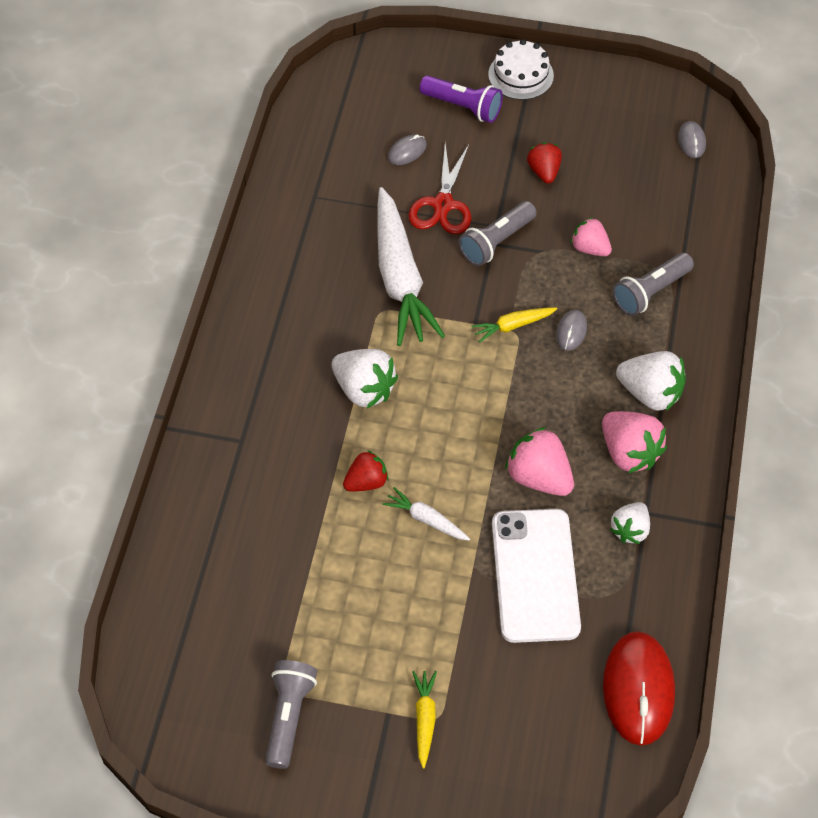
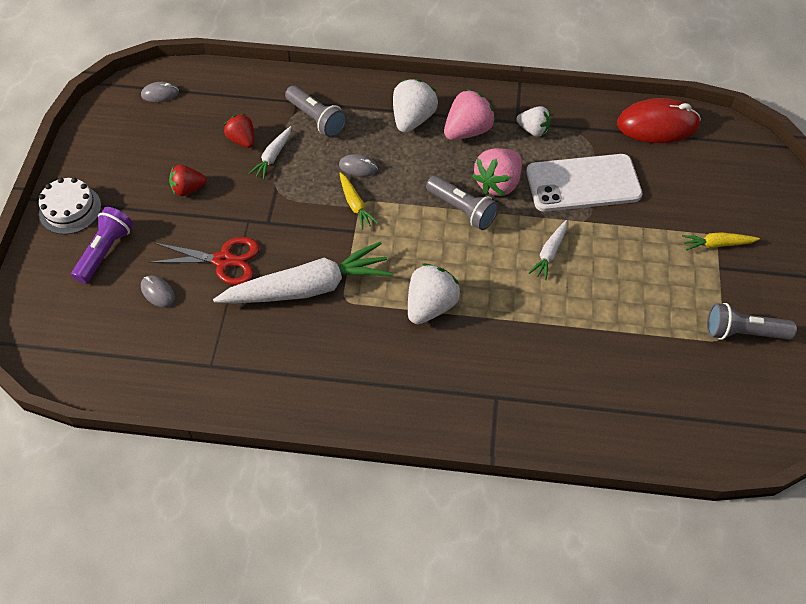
camera: 95 degrees left, 0 degrees up
red strawberry [343,450,388,492] -> red strawberry moved to [224,114,254,148]
grey flashlight [459,201,537,266] -> grey flashlight moved to [426,175,499,230]
pink strawberry [571,217,612,256] -> white carrot [249,126,291,180]

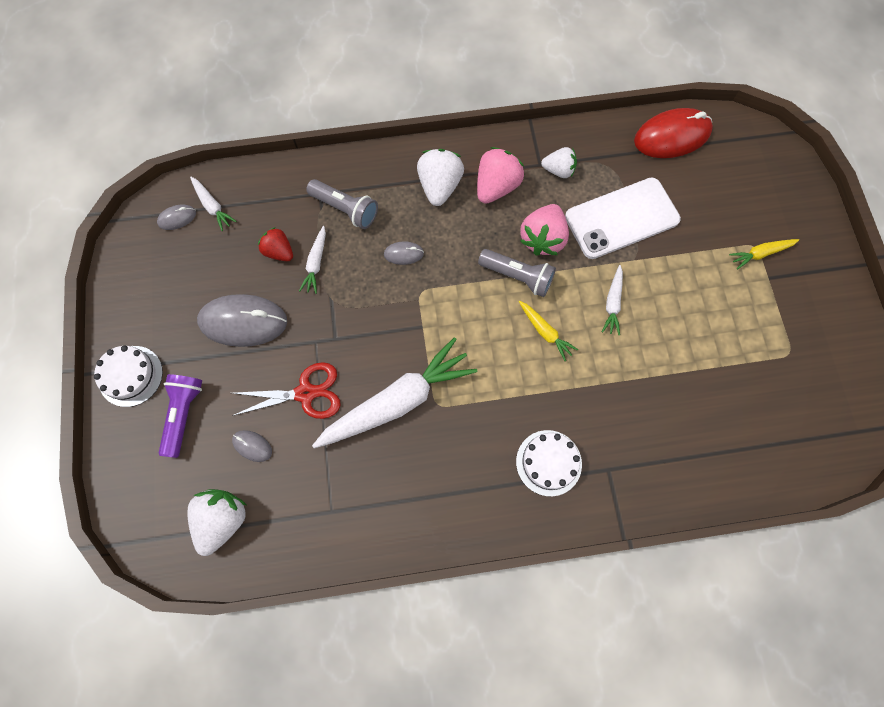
camera: 15 degrees left, 15 degrees up
red strawberry [169,165,207,196] -> grey mouse [197,294,287,347]
yellow carrot [339,172,378,230] -> yellow carrot moved to [519,301,578,361]
white strawberry [408,263,461,324] -> white strawberry moved to [187,489,246,556]
grey flashlight [707,303,797,340] -> none
none -> white carrot [190,177,237,231]
none -> white cake [516,430,582,497]

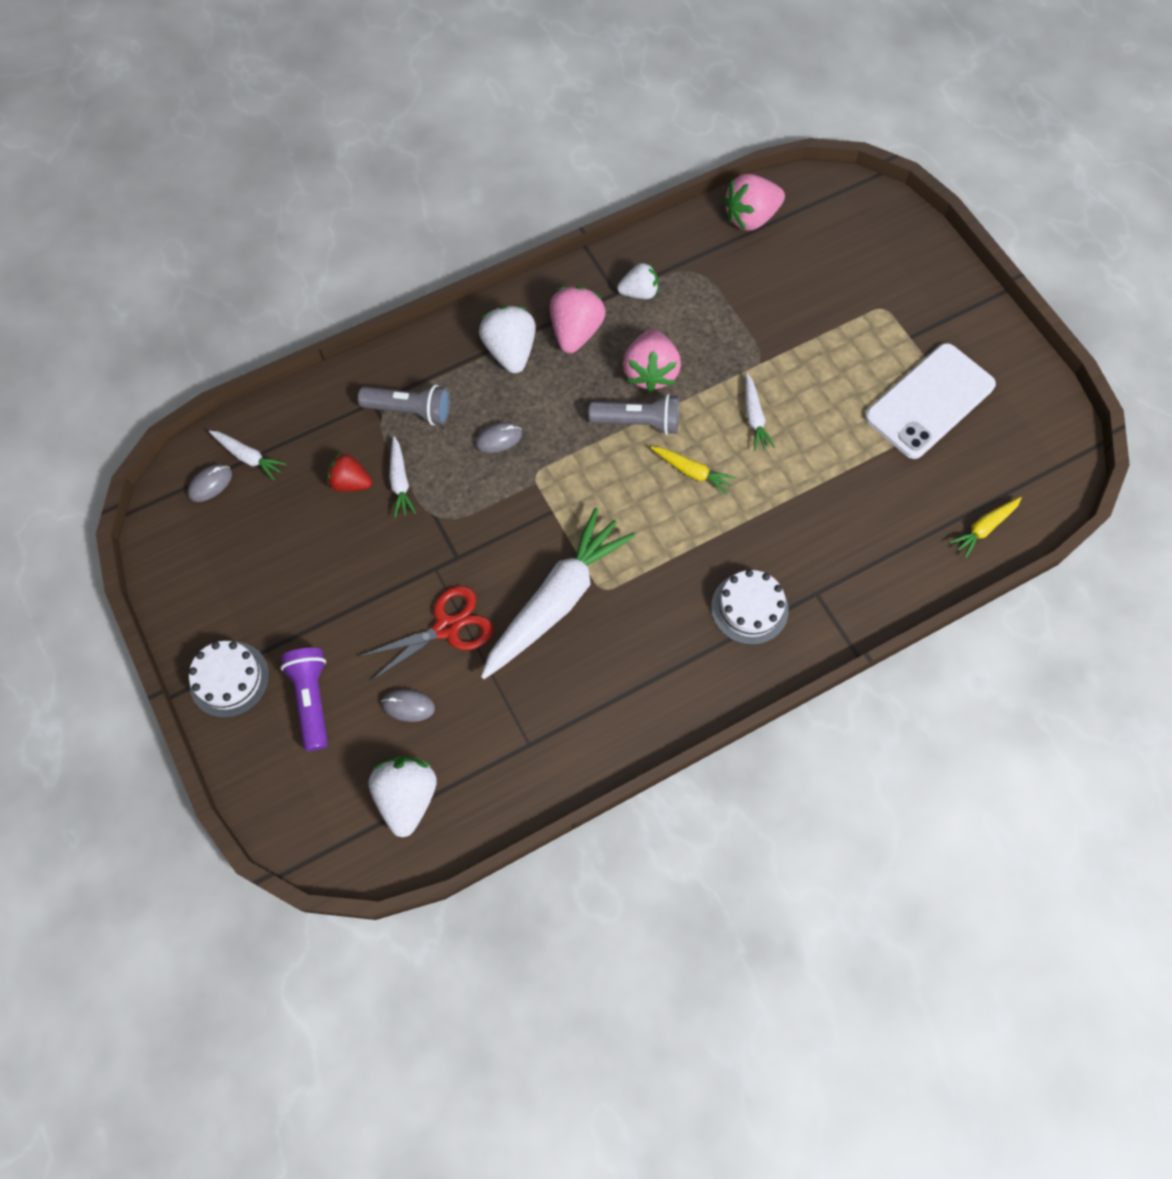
camera: 20 degrees left, 5 degrees down
grey mouse [197,294,287,347] -> none
white phone [565,177,681,259] -> white phone moved to [865,343,996,459]
red mouse [634,108,713,158] -> pink strawberry [723,174,785,231]
yellow carrot [729,239,799,270] -> yellow carrot moved to [949,497,1022,558]

